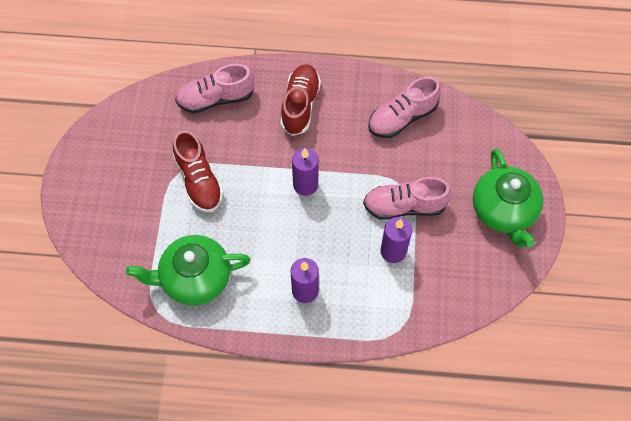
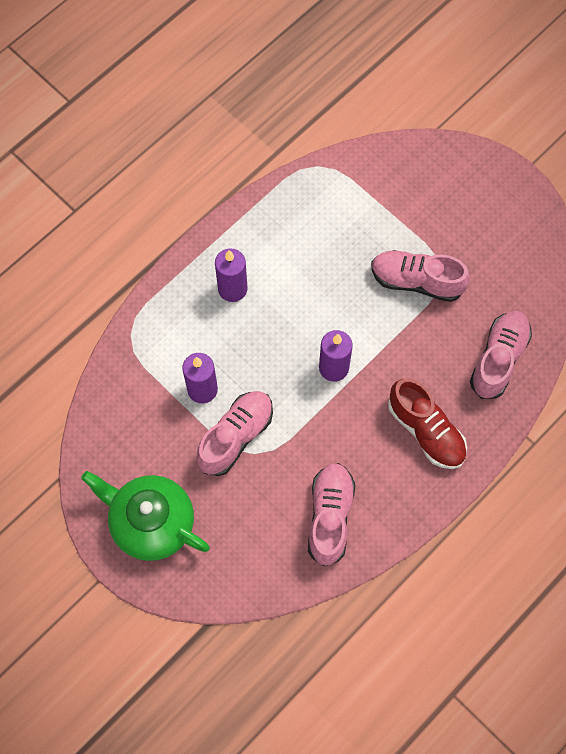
camera: 130 degrees right, 5 degrees up
green teapot [126,235,251,305] -> none
red shoe [173,130,224,212] -> pink shoe [371,250,470,302]

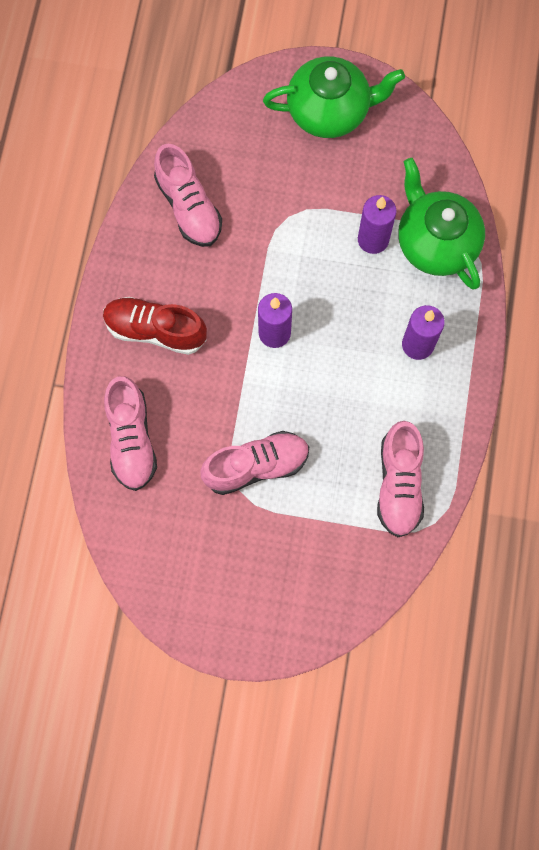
camera: 145 degrees right, 5 degrees up
pink shoe [197,391,273,476] -> pink shoe moved to [377,421,424,537]
none -> green teapot [398,158,485,290]

